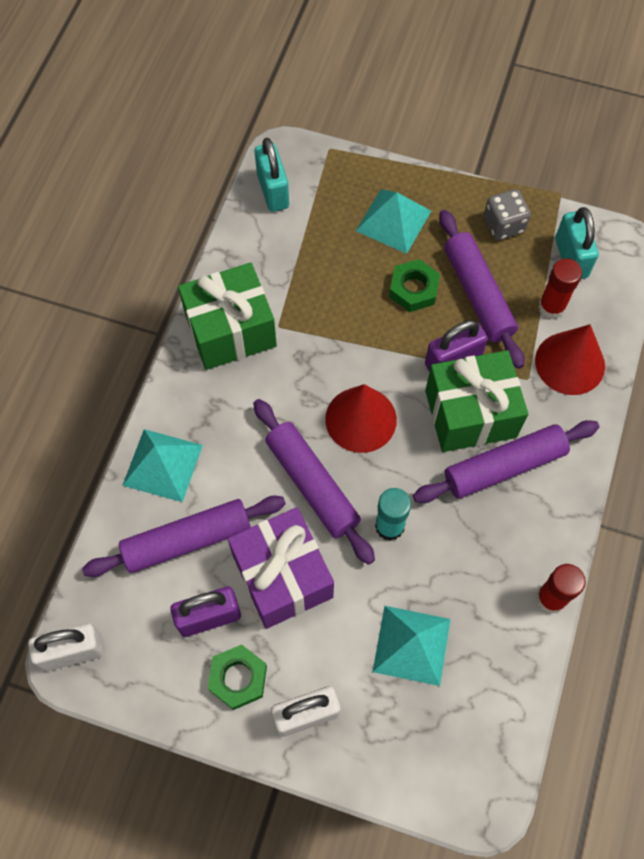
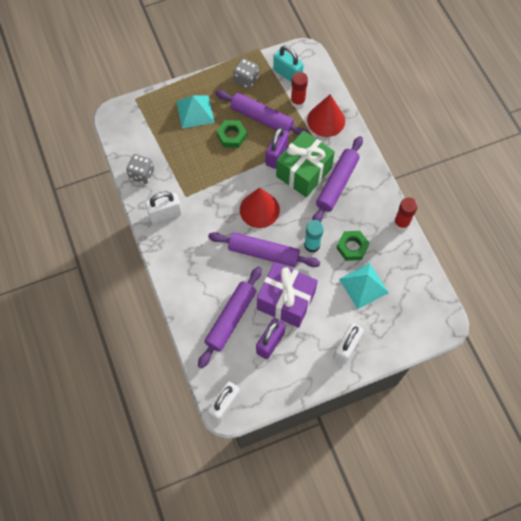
camera: 40 degrees left, 0 degrees up
turquoise pyramid [122,429,203,502] -> none
green gift [178,263,277,370] -> white padlock [145,192,182,223]
green nut [208,644,267,710] -> green nut moved to [337,231,369,261]
turquoise padlock [255,138,289,212] -> none
none -> grey dice [126,154,154,184]

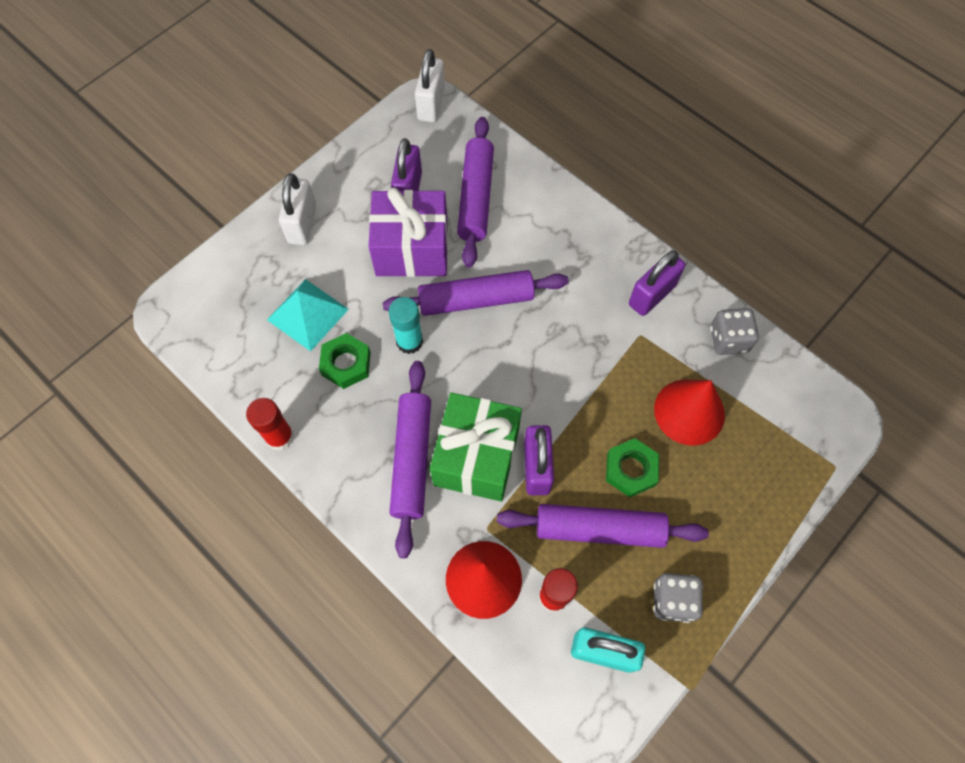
camera: 155 degrees right, 0 degrees up
white padlock [145,192,182,223] -> purple padlock [629,250,685,316]
turquoise pyramid [176,96,215,129] -> none
red cone [240,188,280,228] -> red cone moved to [654,379,725,446]

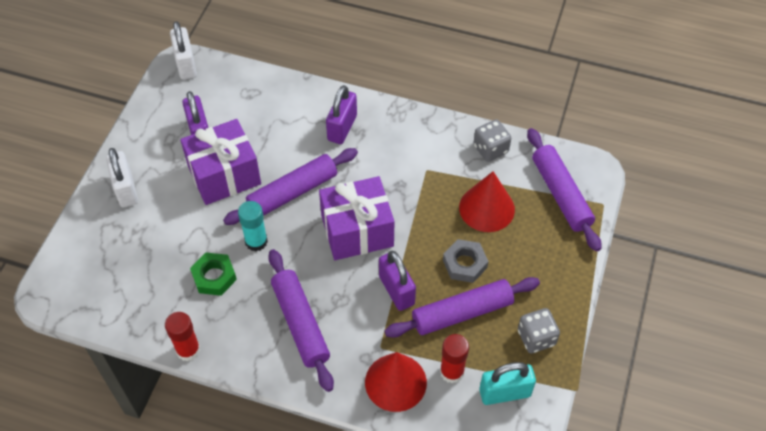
camera: 25 degrees left, 10 degrees down
turquoise pyramid [267,279,349,351] -> none
green gift [430,392,522,501] -> none
purple rolling pin [457,117,494,267] -> purple rolling pin moved to [527,128,601,252]
green nut [606,438,659,497] -> grey nut [443,239,489,283]
purple padlock [629,250,685,316] -> purple padlock moved to [326,85,357,144]
none -> purple gift [319,176,394,260]

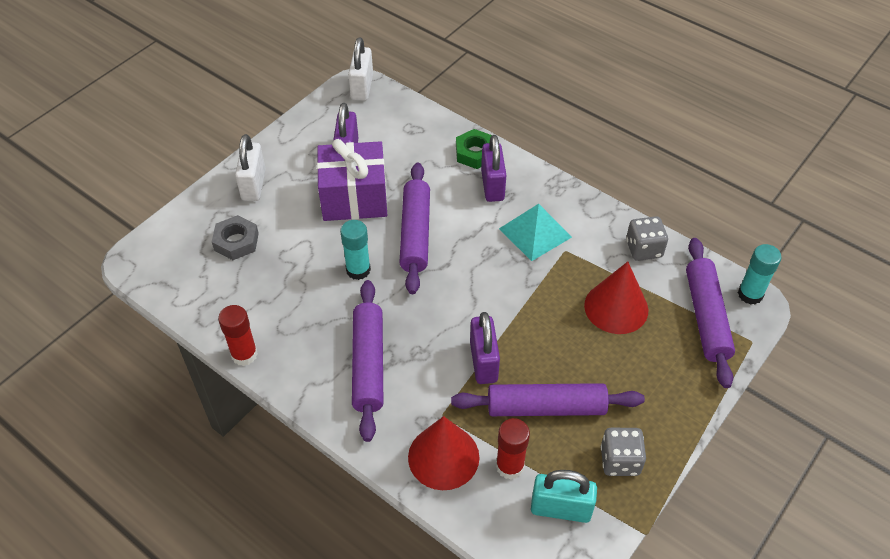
camera: 20 degrees right, 5 degrees down
green nut [190,252,237,296] -> green nut moved to [456,129,492,169]
purple rolling pin [223,148,358,225] -> purple rolling pin turned 75 degrees counterclockwise [399,163,430,294]
purple gift [319,176,394,260] -> none
purple padlock [326,85,357,144] -> purple padlock turned 45 degrees counterclockwise [481,135,506,202]
grey nut [443,239,489,283] -> grey nut moved to [212,215,259,260]
none -> turquoise pyramid [499,204,572,261]
none -> turquoise glue stick [738,244,782,305]

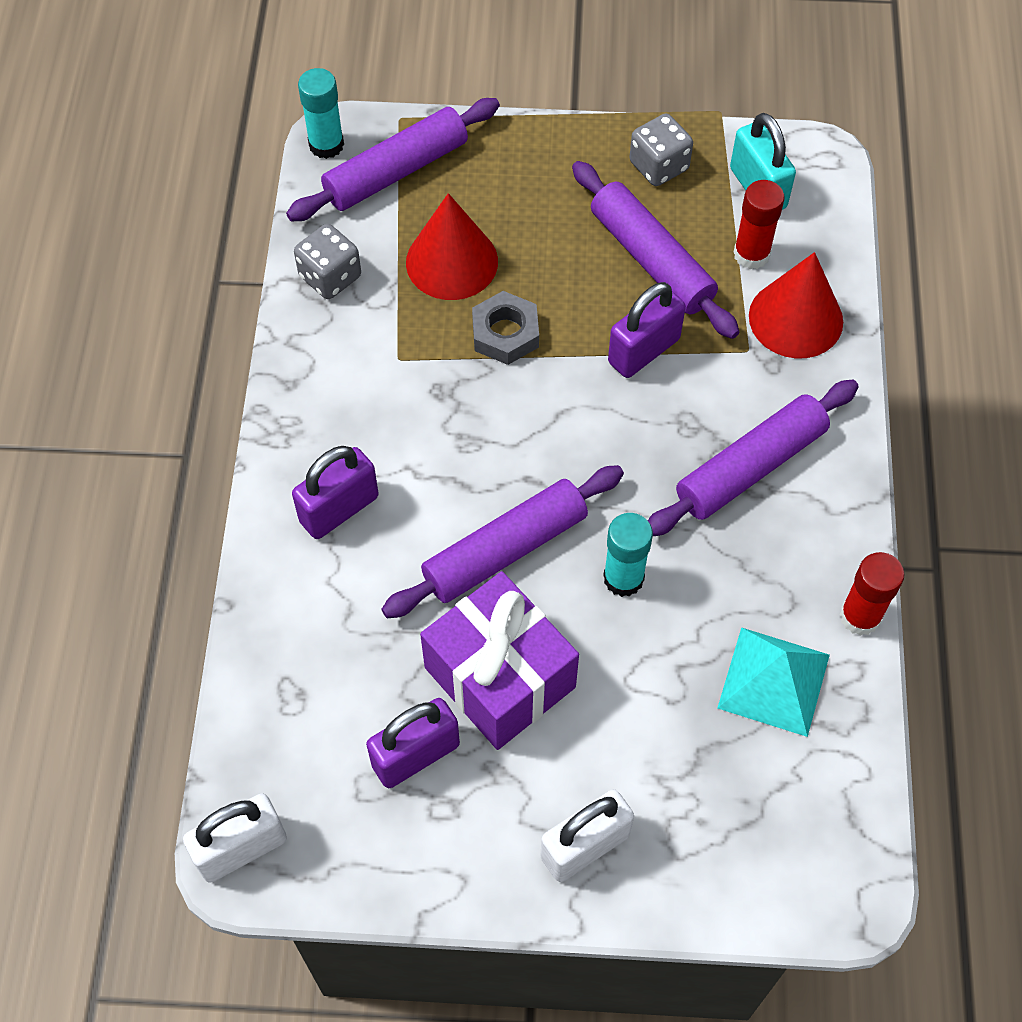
camera: 125 degrees left, 10 degrees up
grey nut [212,215,259,260] -> grey nut moved to [472,291,539,365]
green nut [456,129,492,169] -> none
turquoise pyramid [499,204,572,261] -> turquoise pyramid moved to [717,627,830,737]

